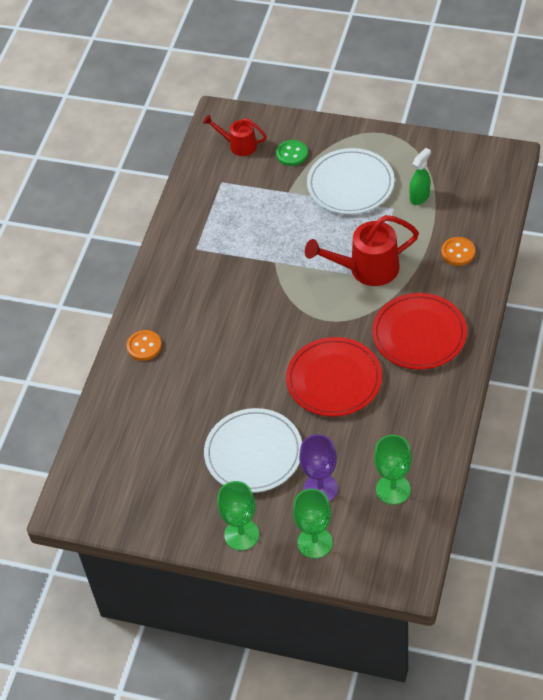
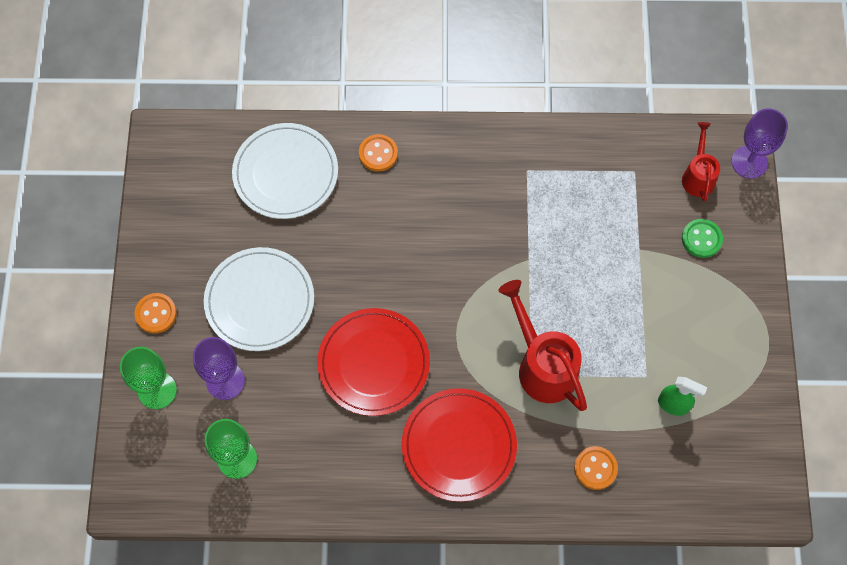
camera: 70 degrees right, 15 degrees up
green goblet [217,481,259,551] -> orange button [134,293,177,334]
white plate [307,148,395,214] -> white plate moved to [232,123,338,219]
none -> purple goblet [731,108,788,179]

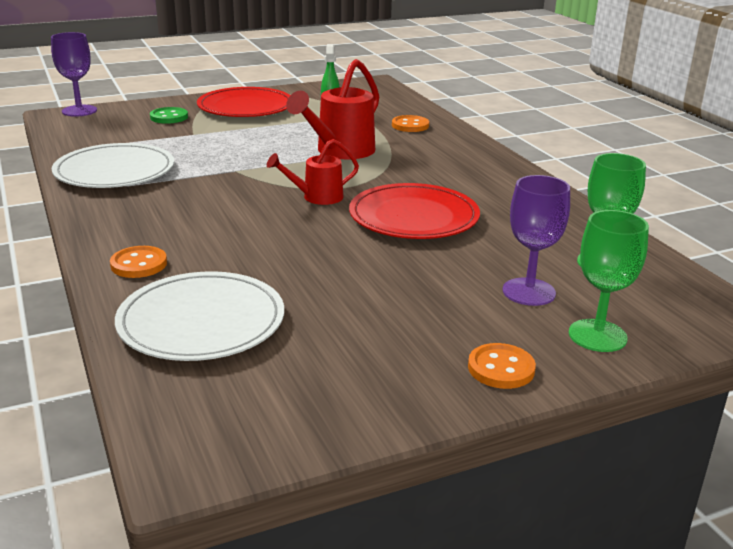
camera: 115 degrees left, 40 degrees down
white plate [204,247,314,351] -> white plate moved to [52,143,174,188]
red plate [402,388,517,502] -> red plate moved to [197,87,290,117]
red watering can [682,122,720,201] -> red watering can moved to [267,139,359,205]

